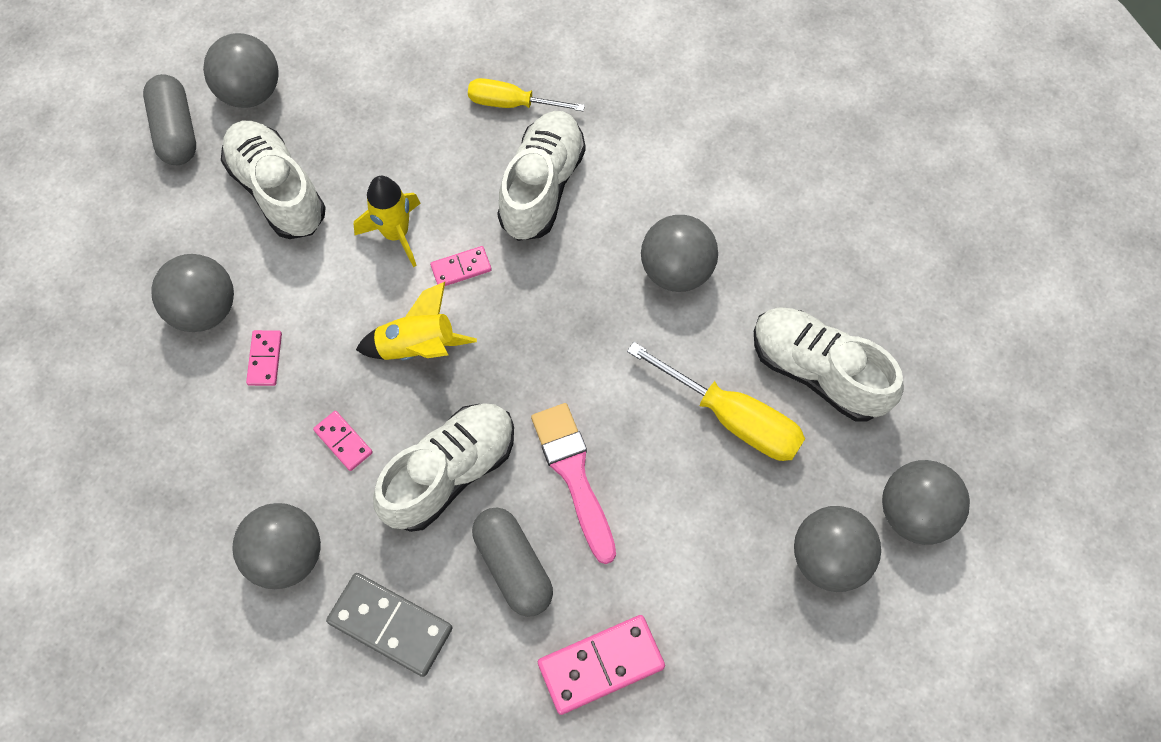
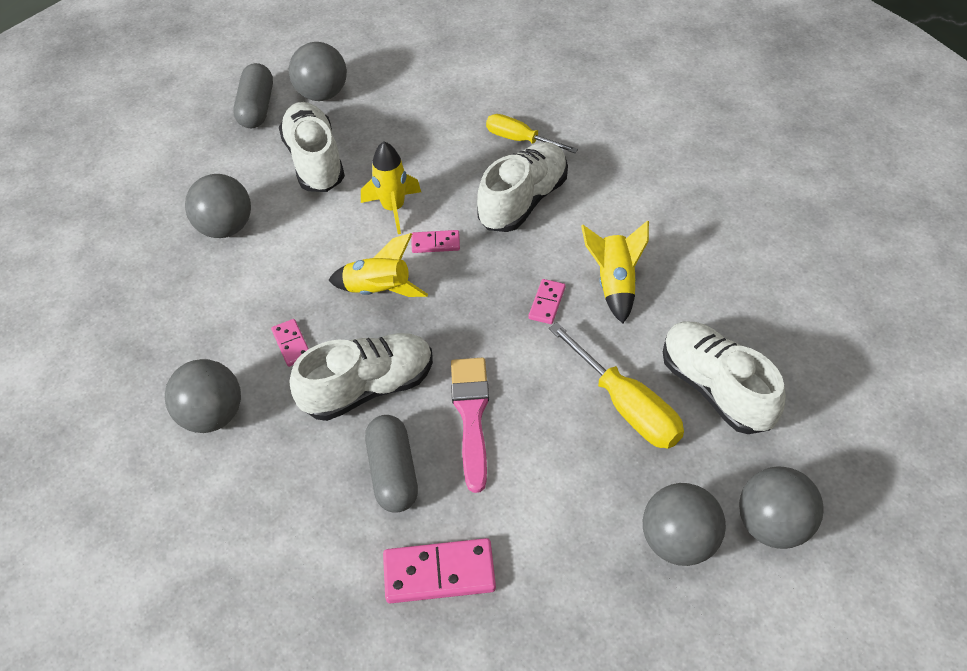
camera: 20 degrees right, 15 degrees down
pink domino [246,330,282,386] -> pink domino moved to [528,279,566,324]
grey domino [326,573,452,677] -> none
grey ball [641,215,718,292] -> yellow rocket [581,220,649,324]

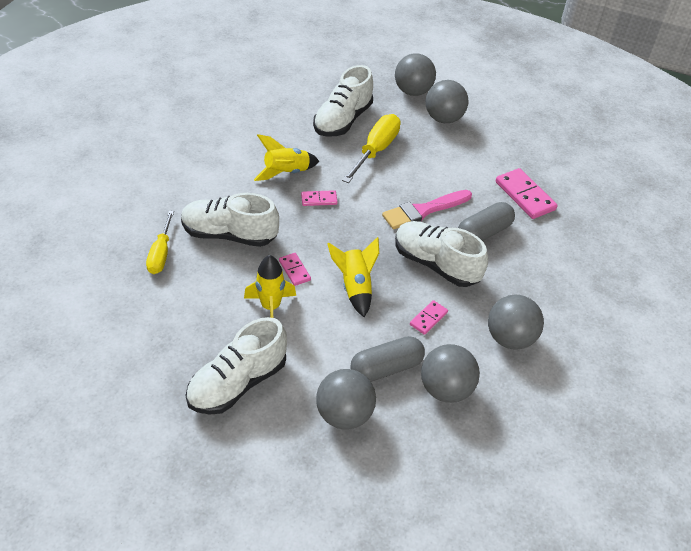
camera: 120 degrees left, 5 degrees down
grey capsule [233,63,273,128] -> grey capsule moved to [350,336,425,382]
grey ball [289,42,347,101] -> grey ball moved to [421,344,480,403]

